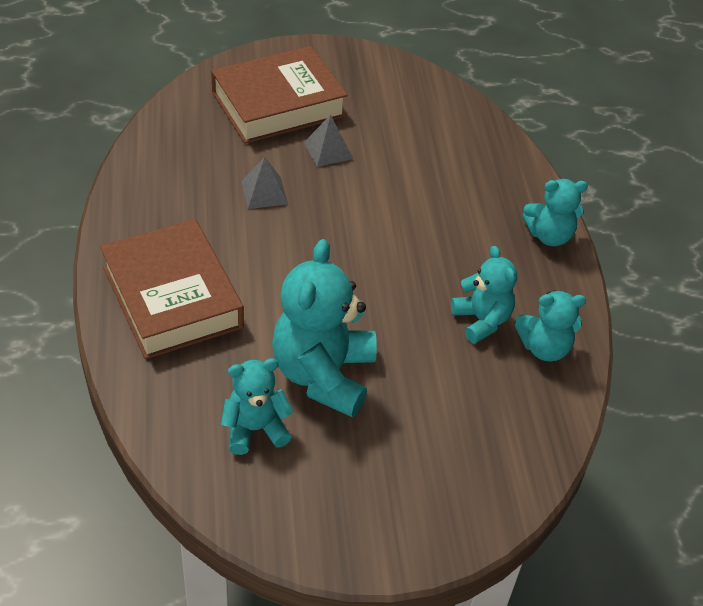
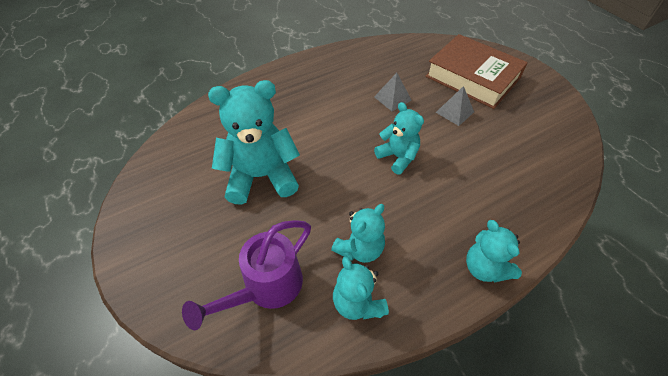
camera: 70 degrees right, 5 degrees up
brown book [100,219,244,359] -> none
turquoise teddy bear [221,358,294,455] -> turquoise teddy bear moved to [374,102,424,174]
none -> purple watering can [182,220,311,330]

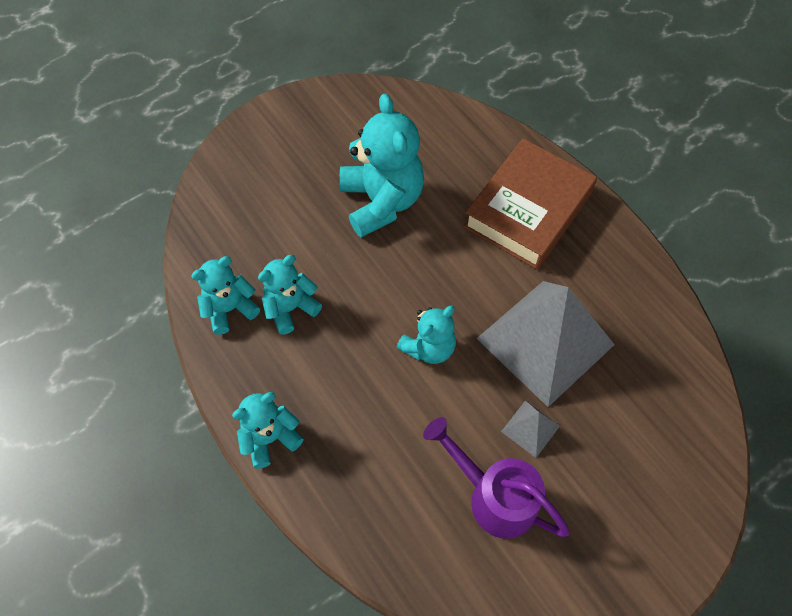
camera: 85 degrees right, 10 degrees up
purple watering can [182,220,311,330] -> purple watering can moved to [423,417,570,539]
turquoise teddy bear [331,204,385,263] -> turquoise teddy bear turned 105 degrees clockwise [258,255,322,335]
grey pyramid [374,73,412,111] -> grey pyramid [476,281,615,407], size x2.42
brown book [425,34,528,109] -> brown book moved to [463,138,597,270]

